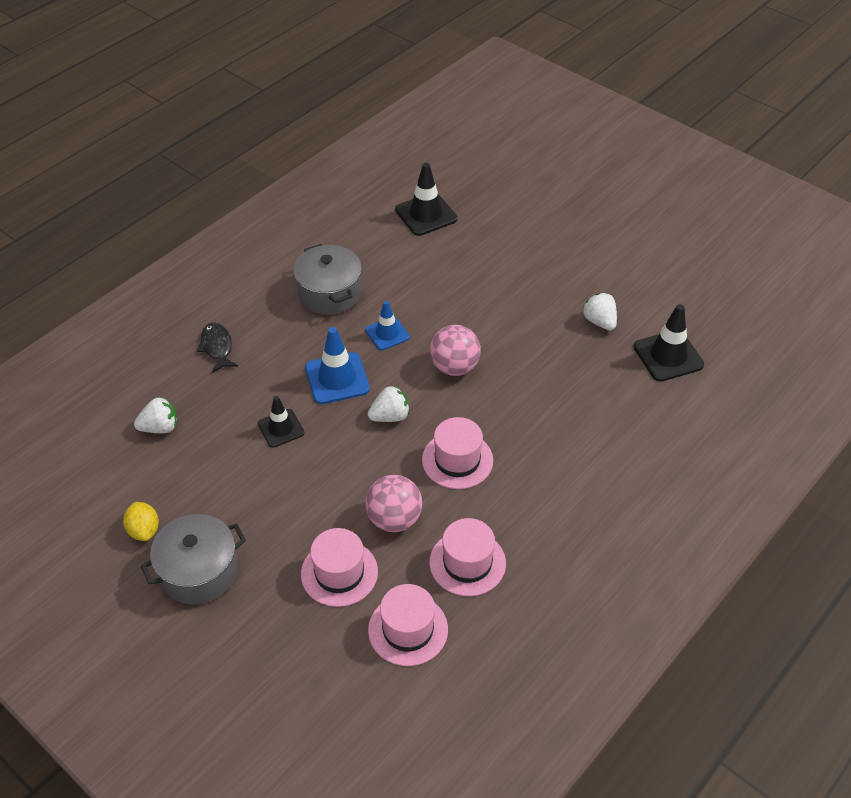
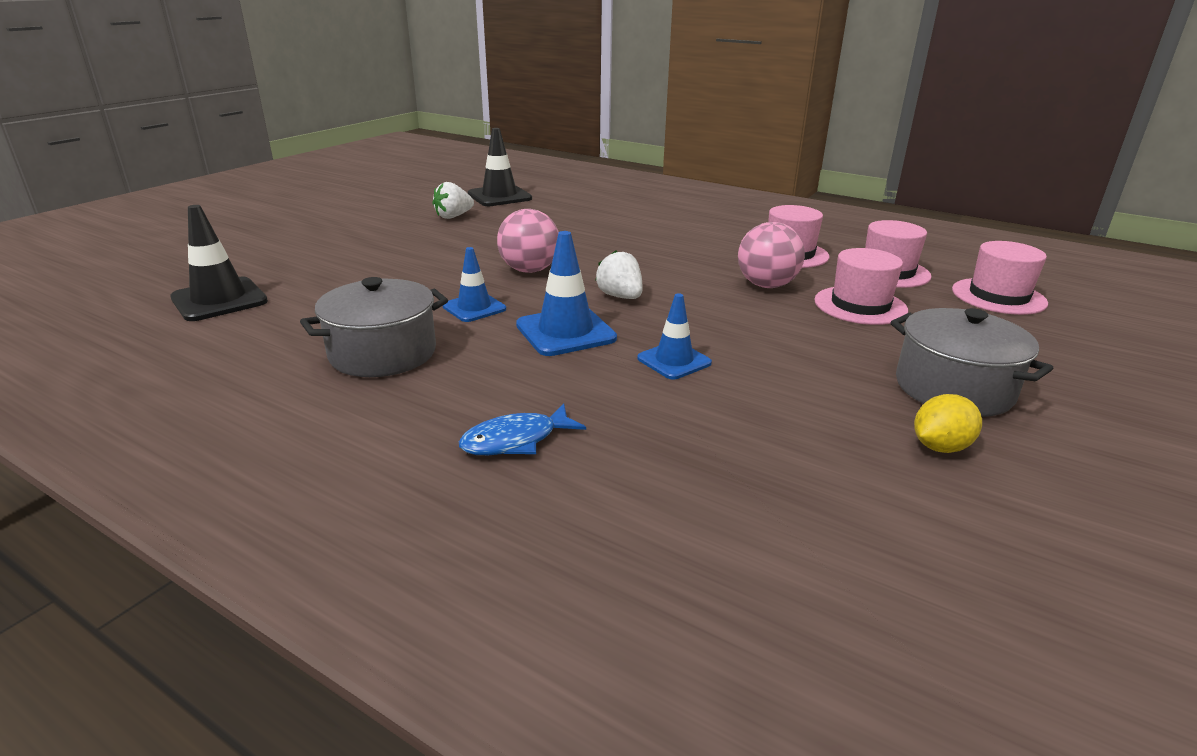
camera: 100 degrees left, 20 degrees down
white strawberry [134,397,177,433] -> none
black fish [197,323,238,373] -> blue fish [459,404,586,455]
black traffic cone [258,396,304,448] -> blue traffic cone [637,293,712,379]
pink hat [422,417,493,489] -> pink hat moved to [952,241,1048,315]

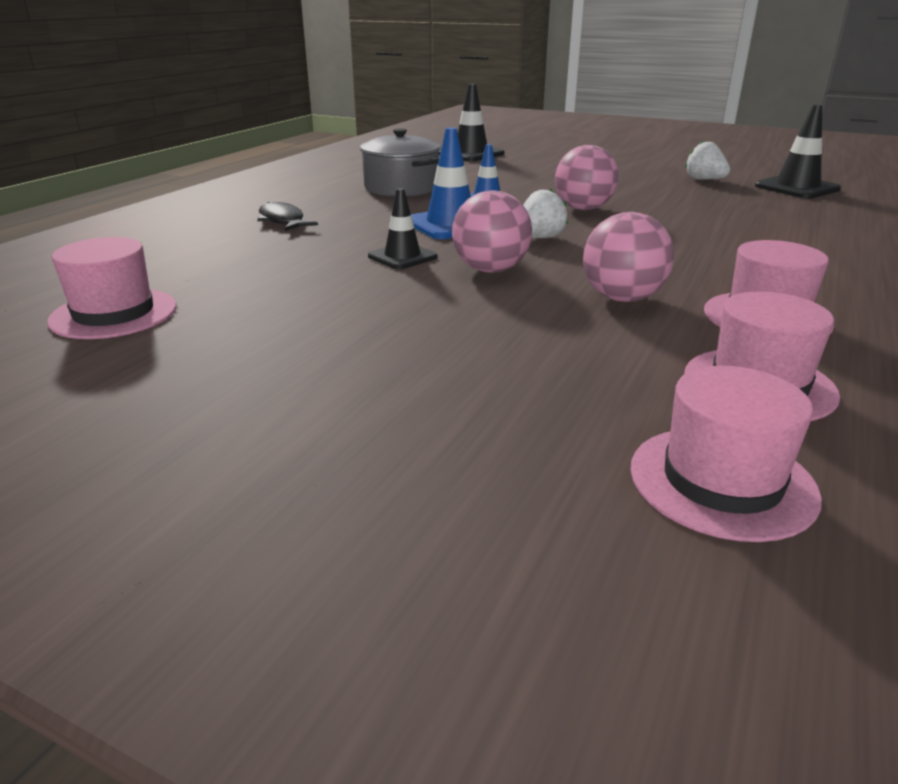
camera: 85 degrees right, 0 degrees up
blue fish [459,404,586,455] -> black fish [257,201,318,231]
blue traffic cone [637,293,712,379] -> black traffic cone [368,188,437,269]
pink hat [814,248,908,325] -> pink hat moved to [47,237,177,339]
grey pot [890,308,1053,417] -> none
yellow lemon [914,394,982,453] -> none
none -> pink ball [452,190,532,273]

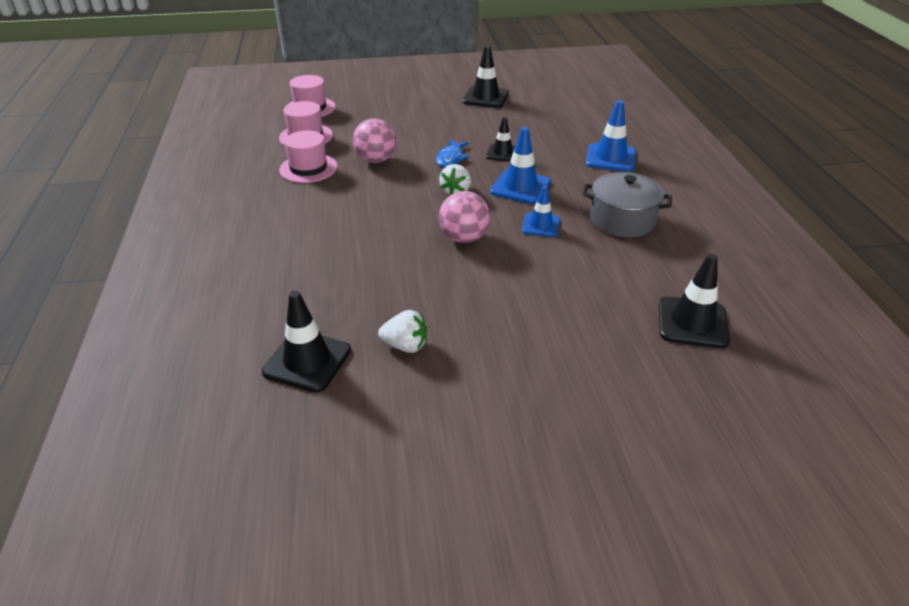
camera: 145 degrees right, 10 degrees up
pink hat [47,237,177,339] -> none
black fish [257,201,318,231] -> blue traffic cone [586,100,636,172]
pink ball [452,190,532,273] -> blue fish [436,140,469,167]
none -> black traffic cone [462,46,509,108]

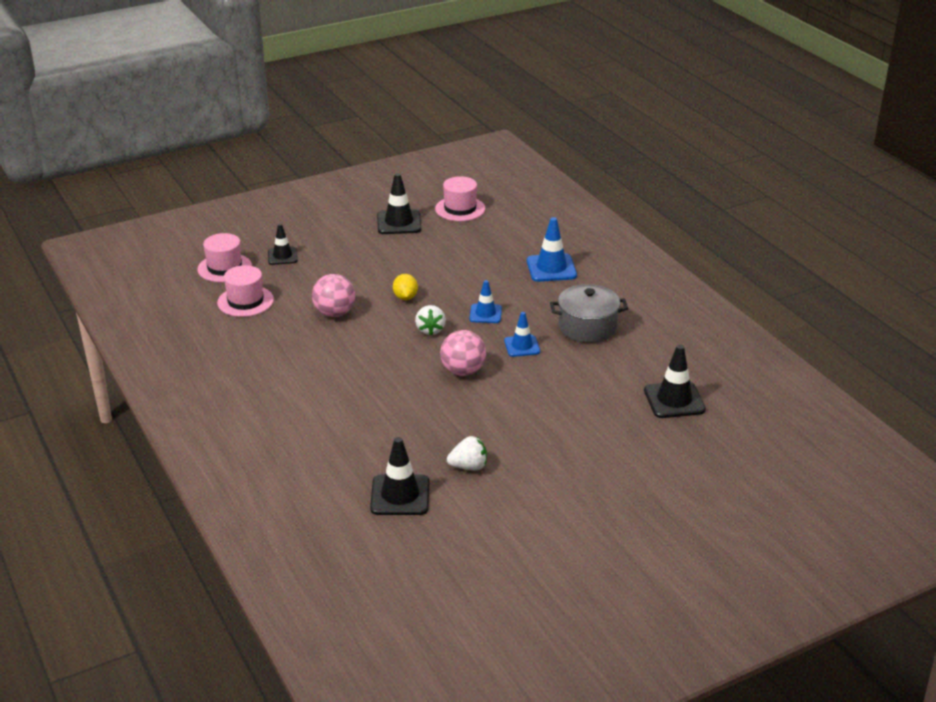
camera: 20 degrees left, 5 degrees down
pink hat [279,131,338,183] -> pink hat moved to [435,176,485,221]
blue fish [436,140,469,167] -> yellow lemon [393,274,418,300]
black traffic cone [486,117,515,162] -> black traffic cone moved to [268,224,298,265]
blue traffic cone [490,127,551,204] -> blue traffic cone [470,280,502,323], size x0.65

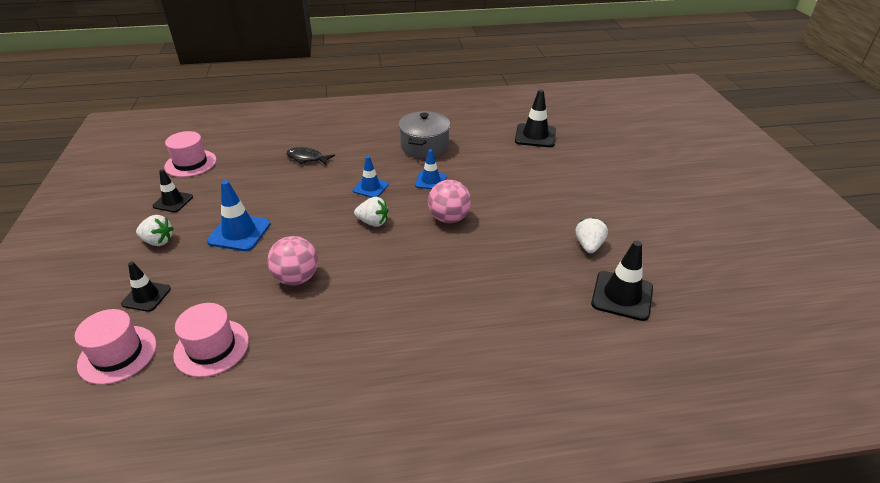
camera: 70 degrees left, 5 degrees up
black traffic cone [377,173,421,234] -> black traffic cone [152,169,193,212], size x0.65
yellow lemon [393,274,418,300] -> none
blue traffic cone [527,217,577,282] -> blue traffic cone moved to [207,180,270,251]
none -> white strawberry [136,215,174,246]
none -> black fish [286,147,335,165]

